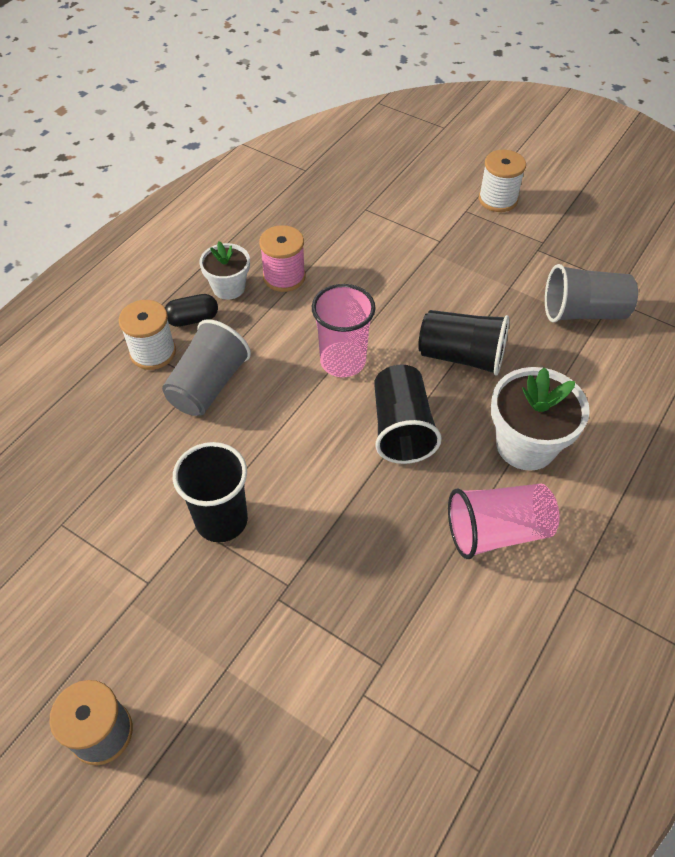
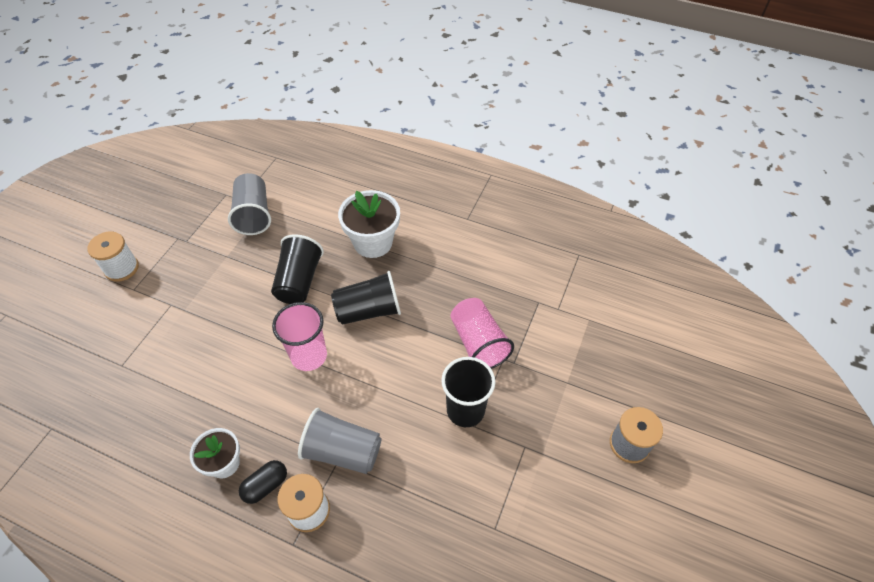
camera: 100 degrees left, 0 degrees up
black capsule [165,294,218,327] -> black capsule turned 75 degrees clockwise [239,460,287,504]
pink spool [259,225,306,292] -> none
pink cup [448,484,560,559] -> pink cup moved to [451,298,514,369]

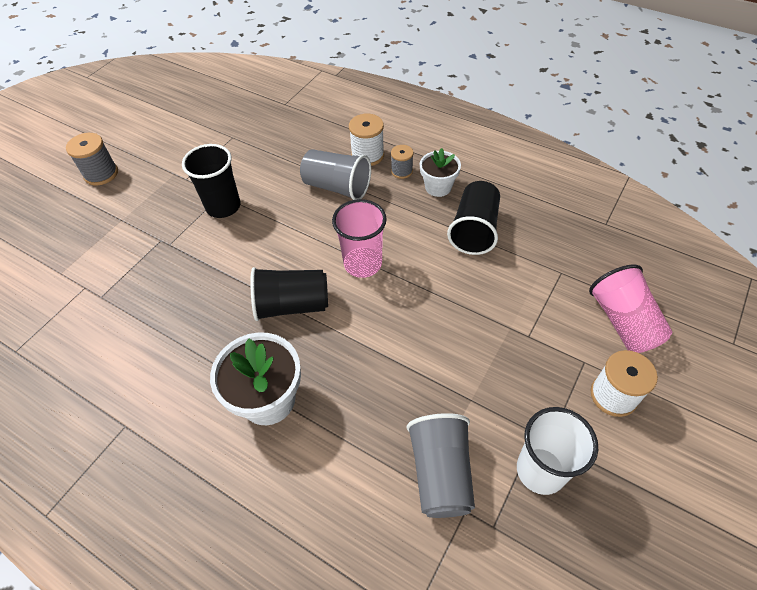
camera: 170 degrees left, 0 degrees up
black capsule [239,460,287,504] -> grey spool [391,145,413,179]
black cup [271,234,324,304] -> black cup moved to [447,181,500,255]
pink cup [451,298,514,369] -> pink cup moved to [589,264,672,353]
none -> white cup [517,407,598,495]

